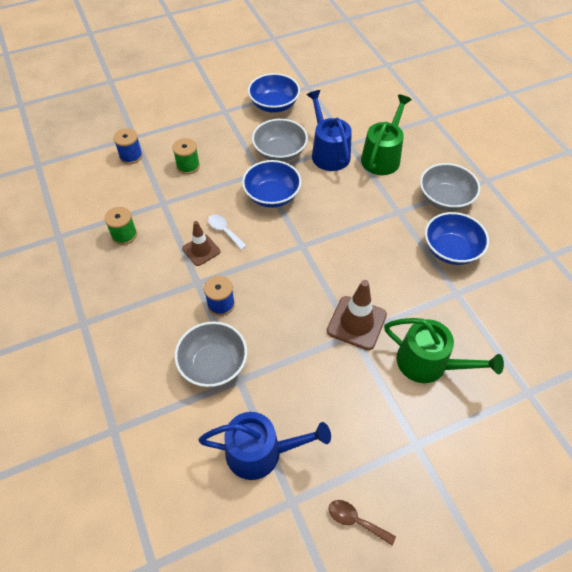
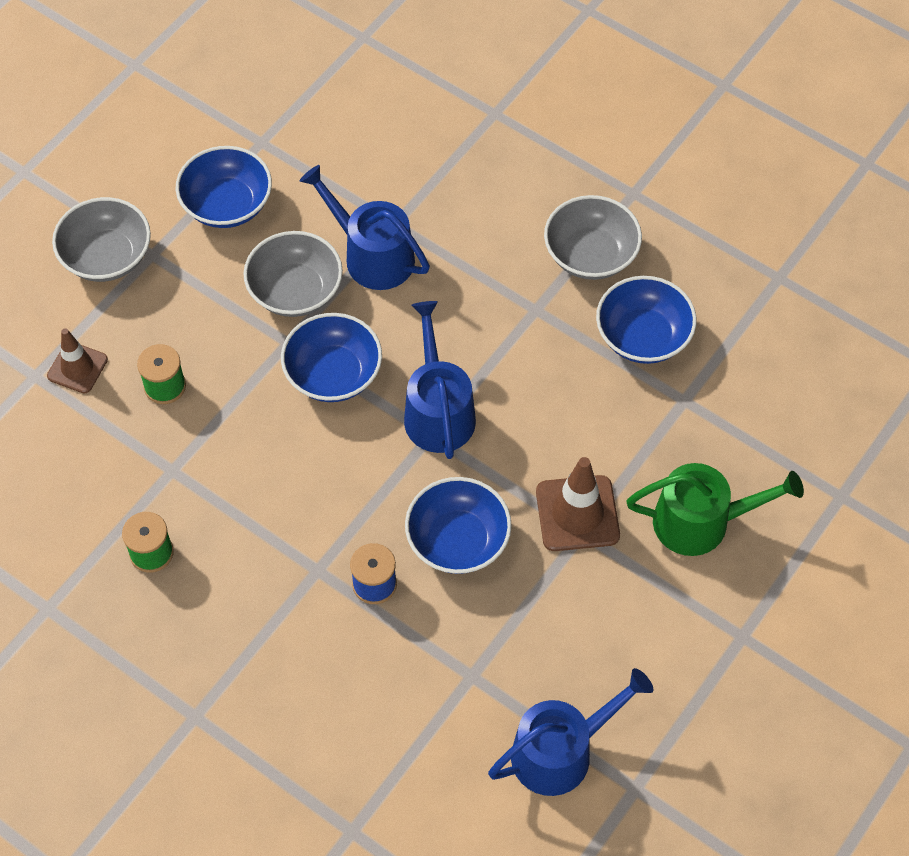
camera: 30 degrees left, 5 degrees up
blue spool [113,128,143,164] -> none
grey bowl [174,321,247,387] -> grey bowl moved to [52,197,151,282]
brown traffic cone [182,221,220,266] -> brown traffic cone moved to [47,328,108,394]
white spoon [208,214,246,250] -> none
brown spoon [328,500,396,545] -> none
green watering can [361,94,412,175] -> none
none -> blue watering can [404,301,476,459]
none -> blue bowl [405,477,512,574]

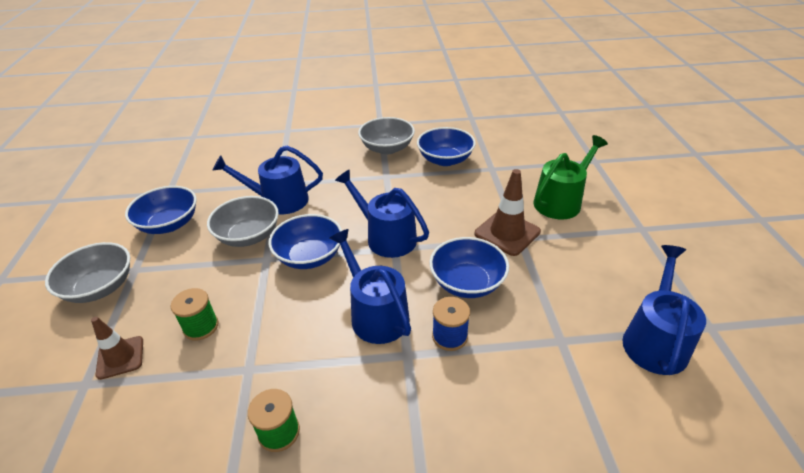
camera: 40 degrees left, 20 degrees down
none -> blue watering can [330,229,411,344]

